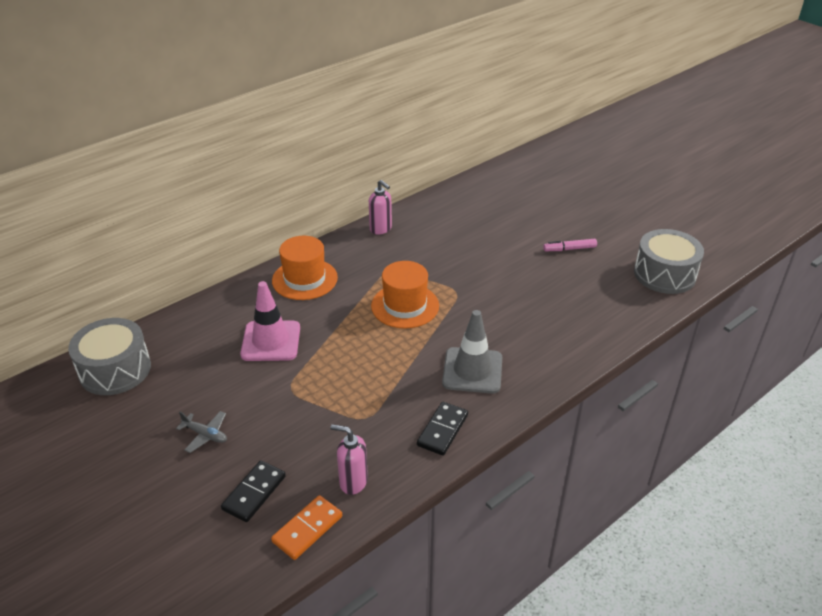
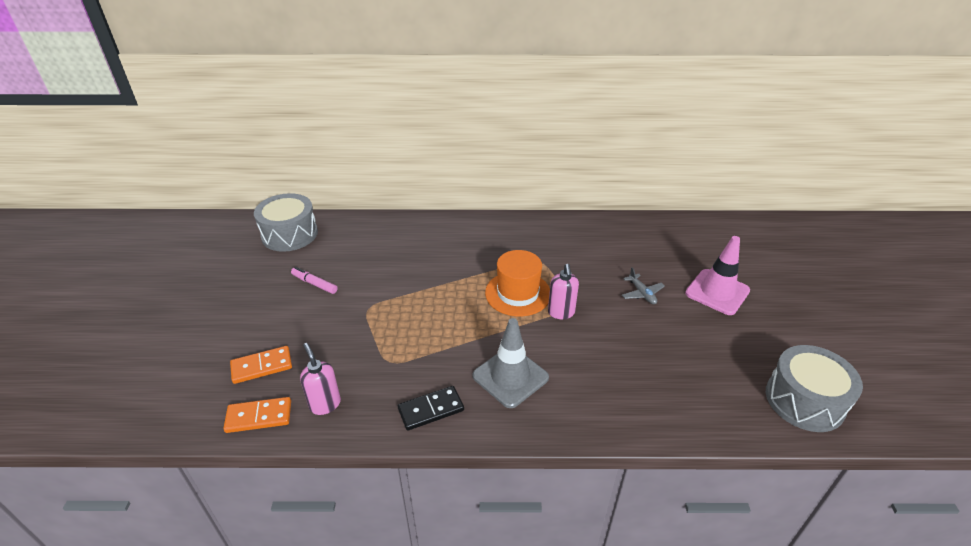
camera: 40 degrees right, 0 degrees up
grey plane [176,411,227,453] -> grey plane moved to [622,267,665,304]
black domino [221,460,286,522] -> orange domino [230,346,292,384]
pink traffic cone [240,281,300,361] -> pink traffic cone moved to [685,236,750,315]
orange hat [272,236,338,300] -> none
pink soap dispenser [369,180,392,235] -> pink soap dispenser moved to [548,264,579,319]
pink marker [543,239,597,251] -> pink marker moved to [291,267,338,294]

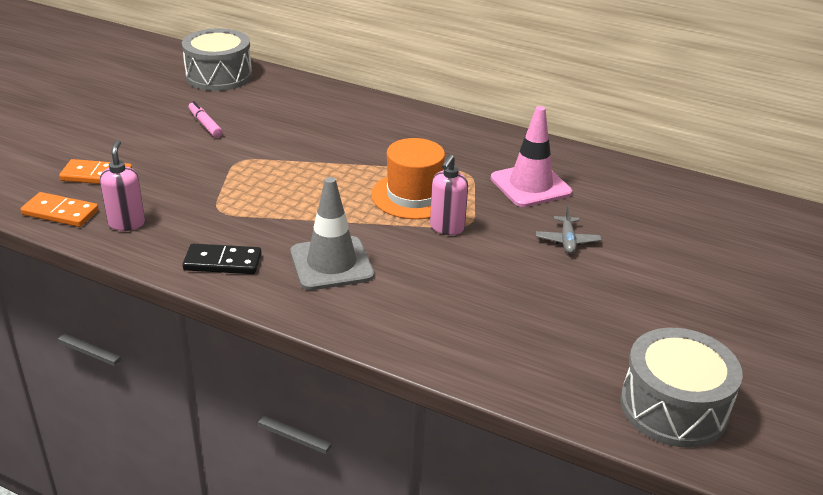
camera: 25 degrees right, 5 degrees down
pink traffic cone [685,236,750,315] -> pink traffic cone moved to [491,106,572,207]

